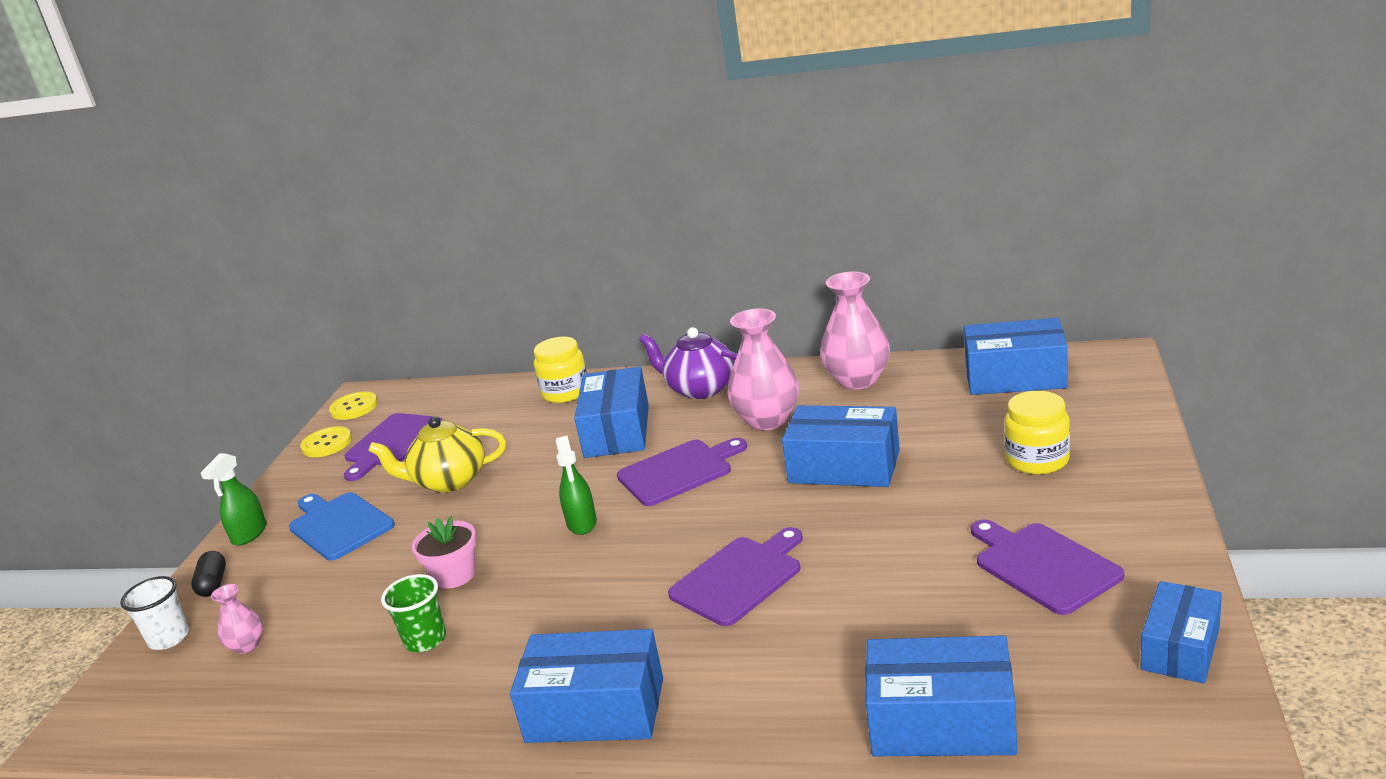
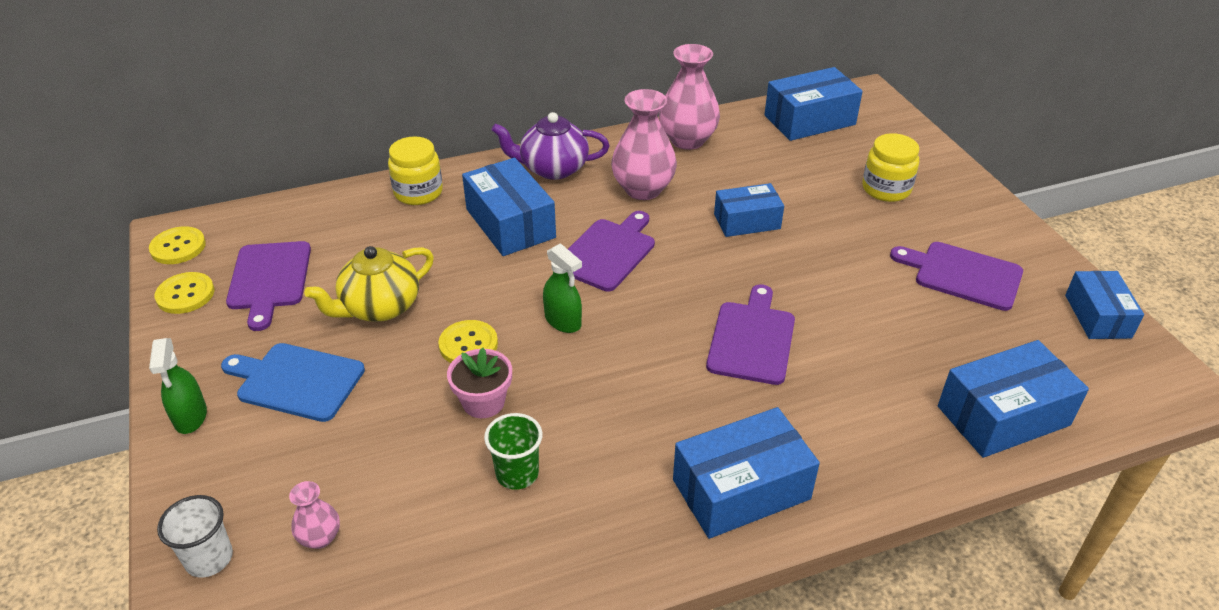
camera: 35 degrees left, 15 degrees up
black capsule [191,551,226,597] -> none
blue box [782,405,900,487] -> blue box [714,183,784,237], size x0.66
none -> yellow button [438,320,498,363]

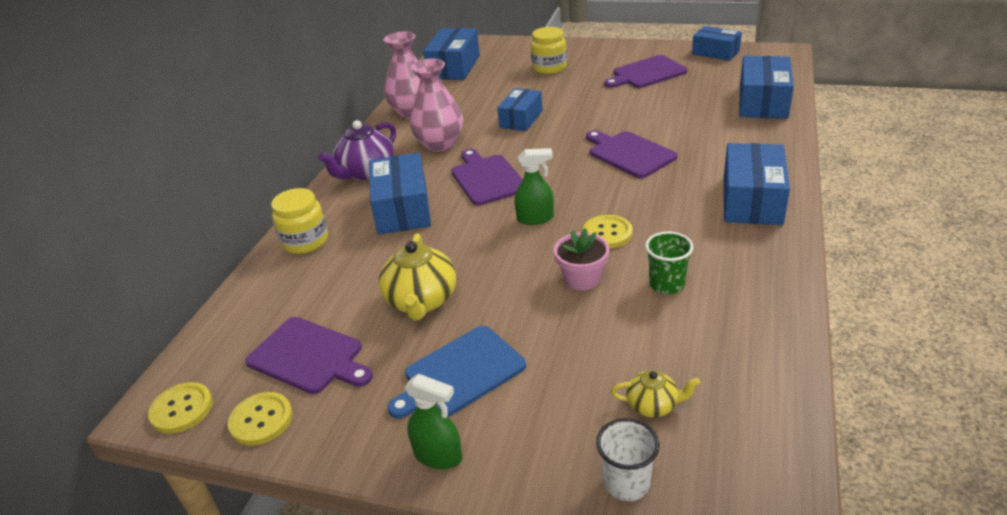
camera: 50 degrees left, 5 degrees down
pink vase [289,481,340,549] -> yellow teapot [611,370,700,418]
yellow button [438,320,498,363] -> yellow button moved to [583,215,633,248]
blue box [462,158,556,256] -> blue box turned 75 degrees clockwise [369,153,431,235]

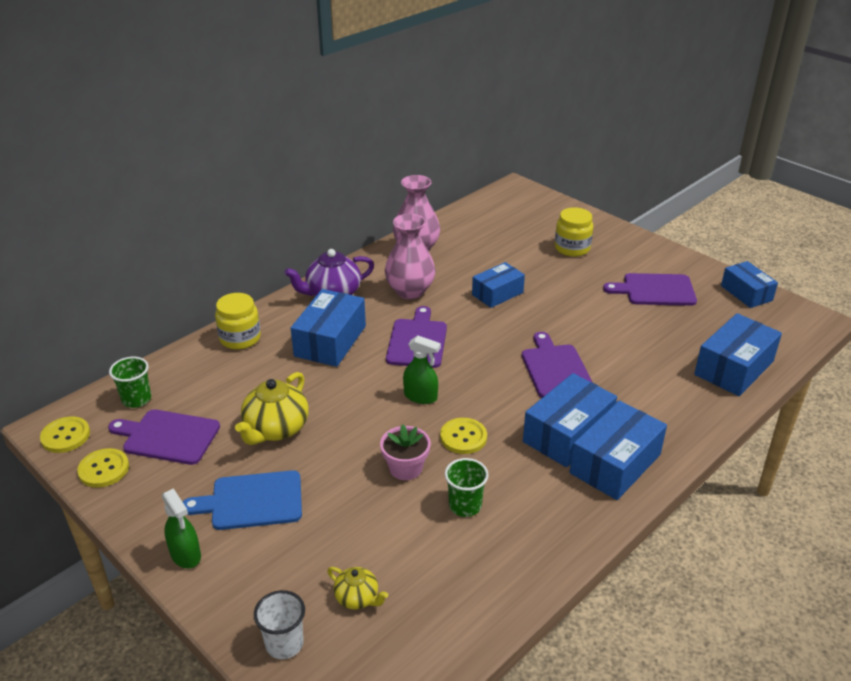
camera: 25 degrees right, 0 degrees up
purple cutting board [245,317,373,394] -> purple cutting board turned 135 degrees clockwise [108,409,220,465]
blue box [423,28,480,80] -> blue box moved to [523,373,617,467]
none -> green cup [109,357,151,408]

